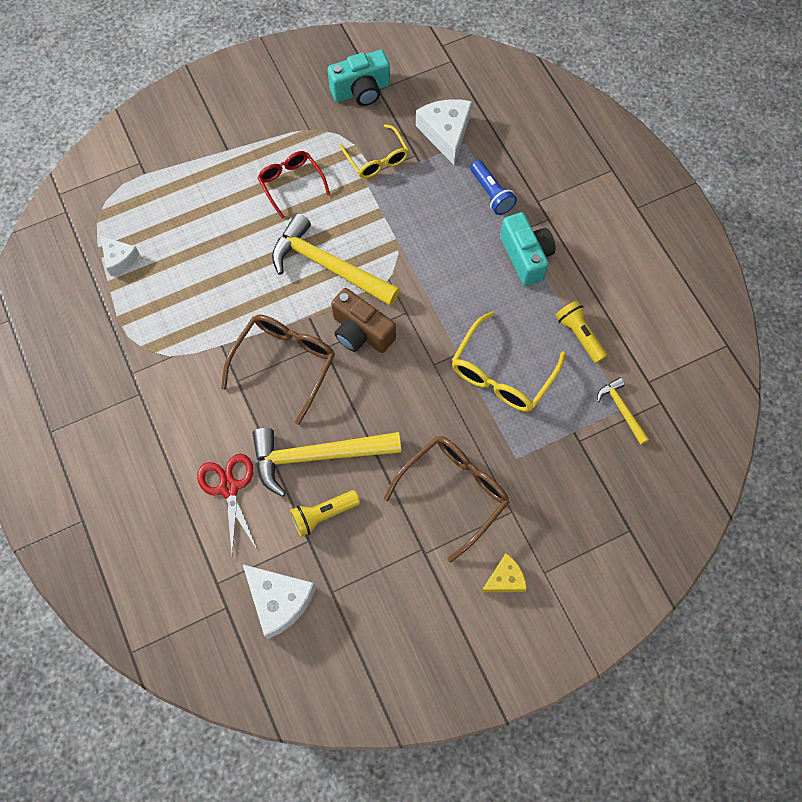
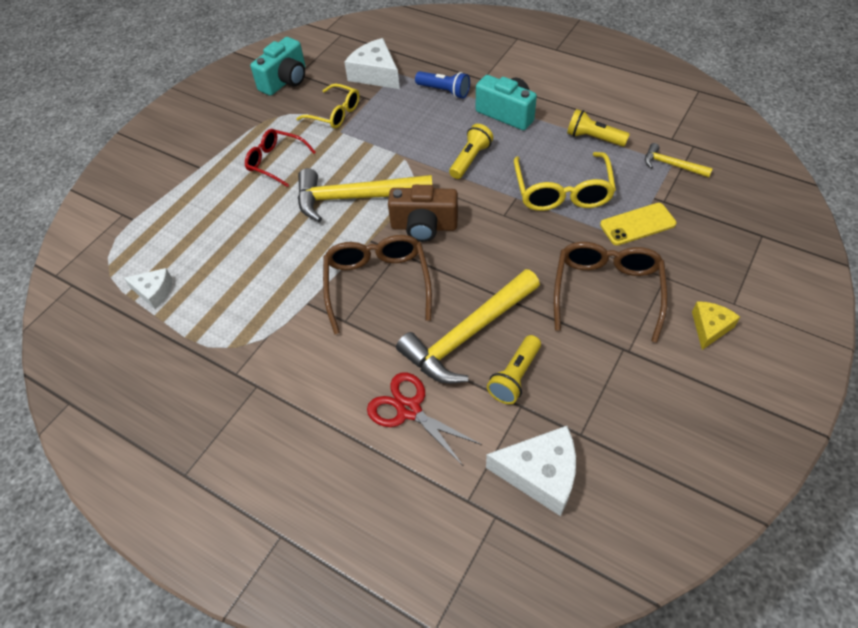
camera: 30 degrees left, 15 degrees down
none -> yellow flashlight [449,124,493,179]
none -> yellow phone [600,203,677,245]

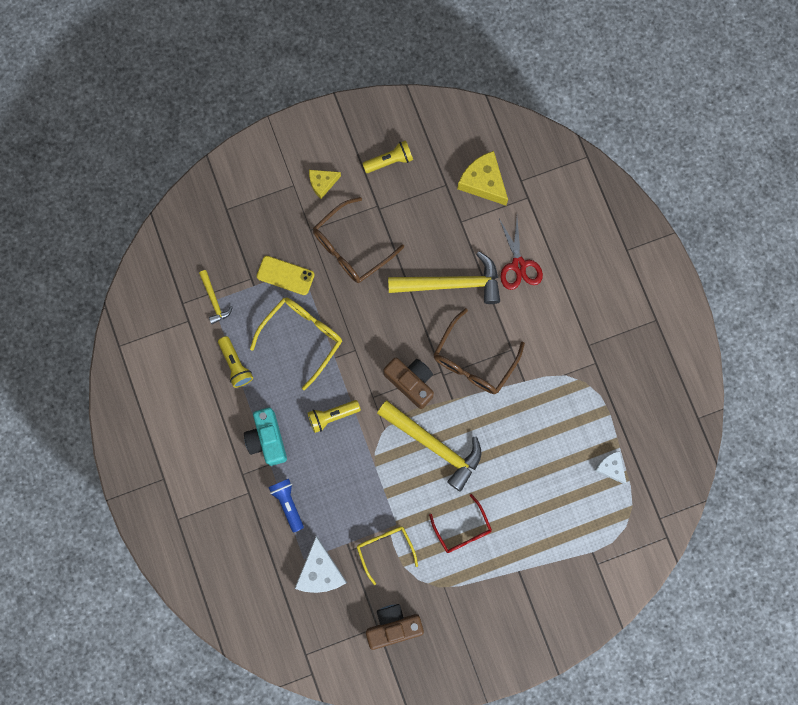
camera: 145 degrees left, 25 degrees up
turquoise camera [250,37,305,96] -> brown camera [366,604,424,650]
white cheese [486,426,576,516] -> yellow cheese [457,151,508,206]
yellow flashlight [487,335,541,404] -> yellow flashlight moved to [362,140,413,173]

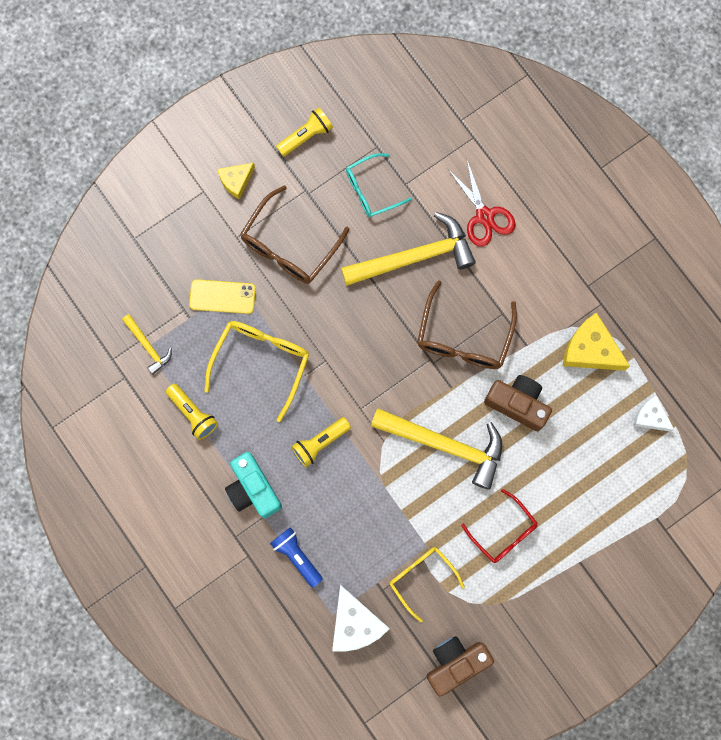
camera: 15 degrees left, 0 degrees up
brown camera [384,358,434,409] -> brown camera moved to [484,375,552,431]
yellow cheese [457,151,508,206] -> yellow cheese moved to [563,312,630,371]
none -> turquoise glasses [346,153,412,217]

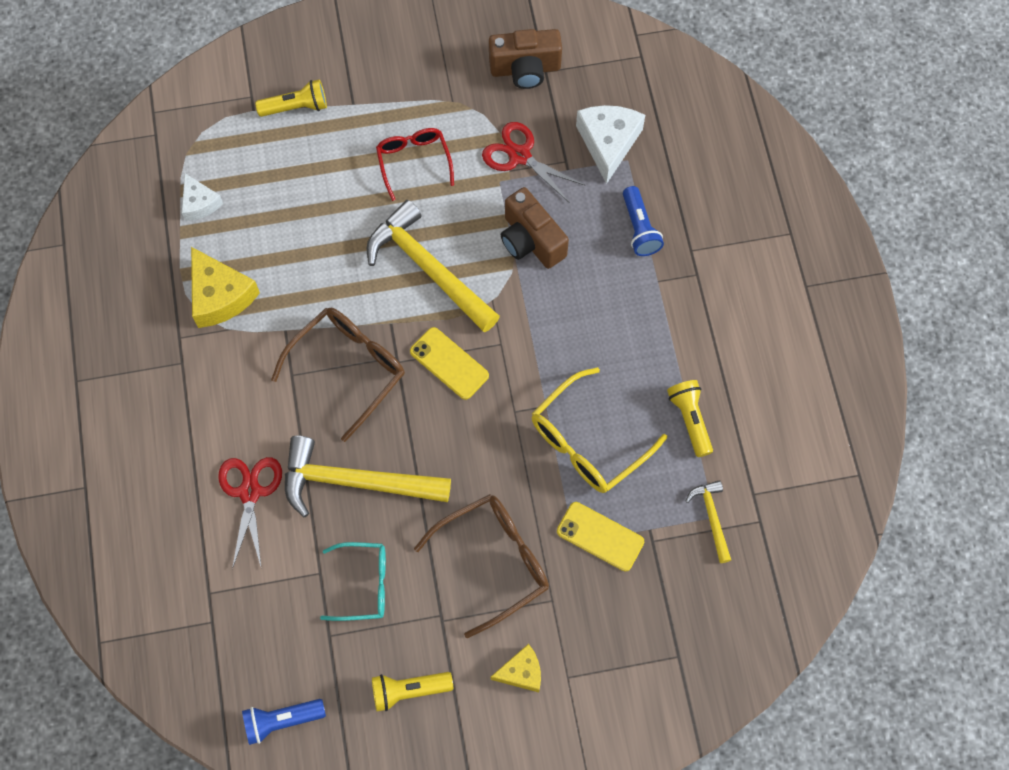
camera: 155 degrees left, 10 degrees down
turquoise camera [225,452,282,518] -> none
yellow flashlight [291,417,351,467] -> yellow flashlight moved to [255,79,327,117]
yellow glasses [389,547,465,622] -> red scissors [482,122,584,203]
brown camera [484,375,552,431] -> brown camera moved to [501,187,569,269]
none -> blue flashlight [242,699,326,745]
none -> yellow phone [410,327,489,400]

